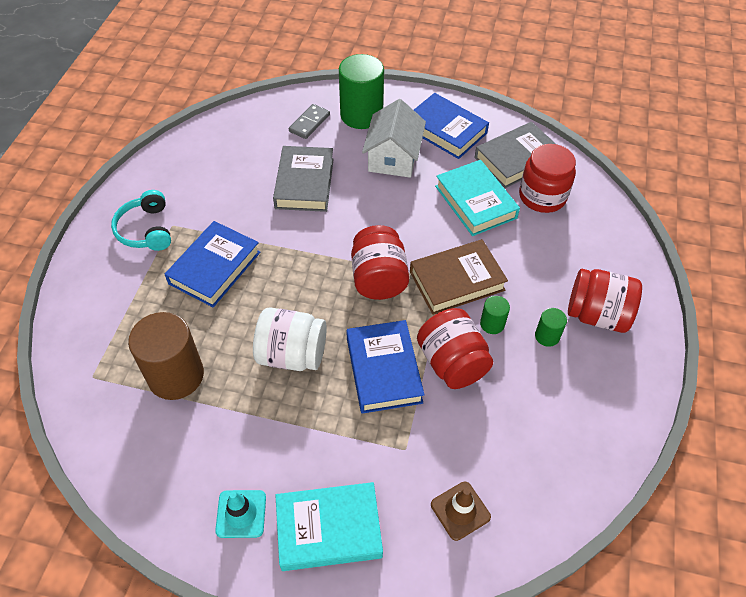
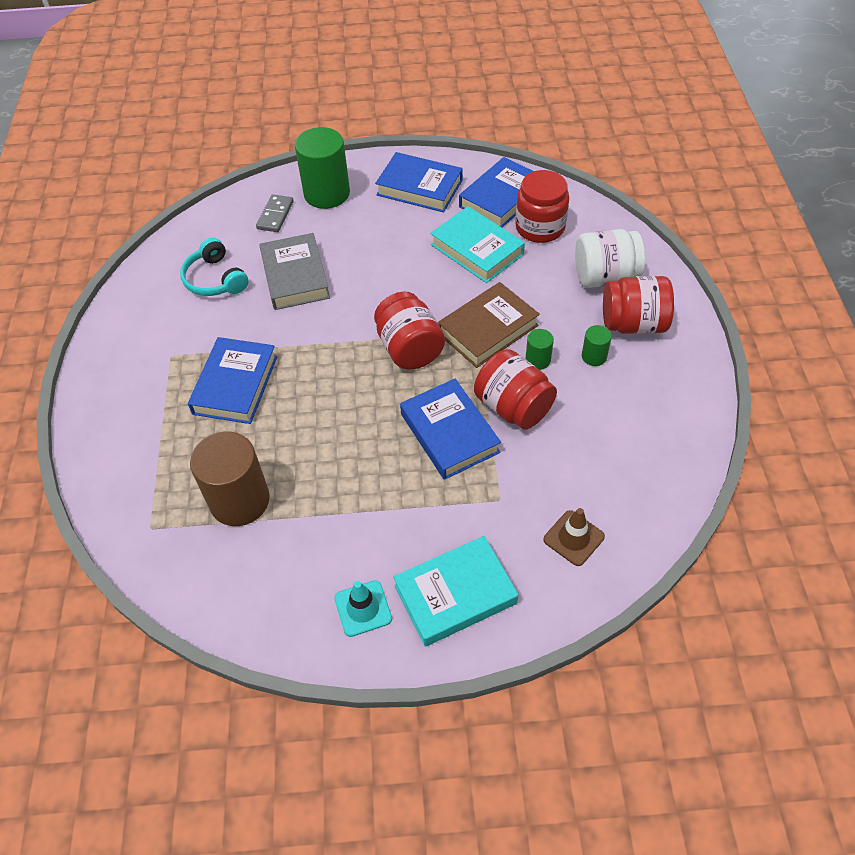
camera: 15 degrees left, 0 degrees up
turquoise headphones [111,190,171,251] -> turquoise headphones moved to [180,238,249,296]
white jar [253,307,327,371] -> white jar moved to [575,229,645,288]
white house [362,99,426,178] -> none
grey book [474,122,556,188] -> blue book [459,157,534,227]

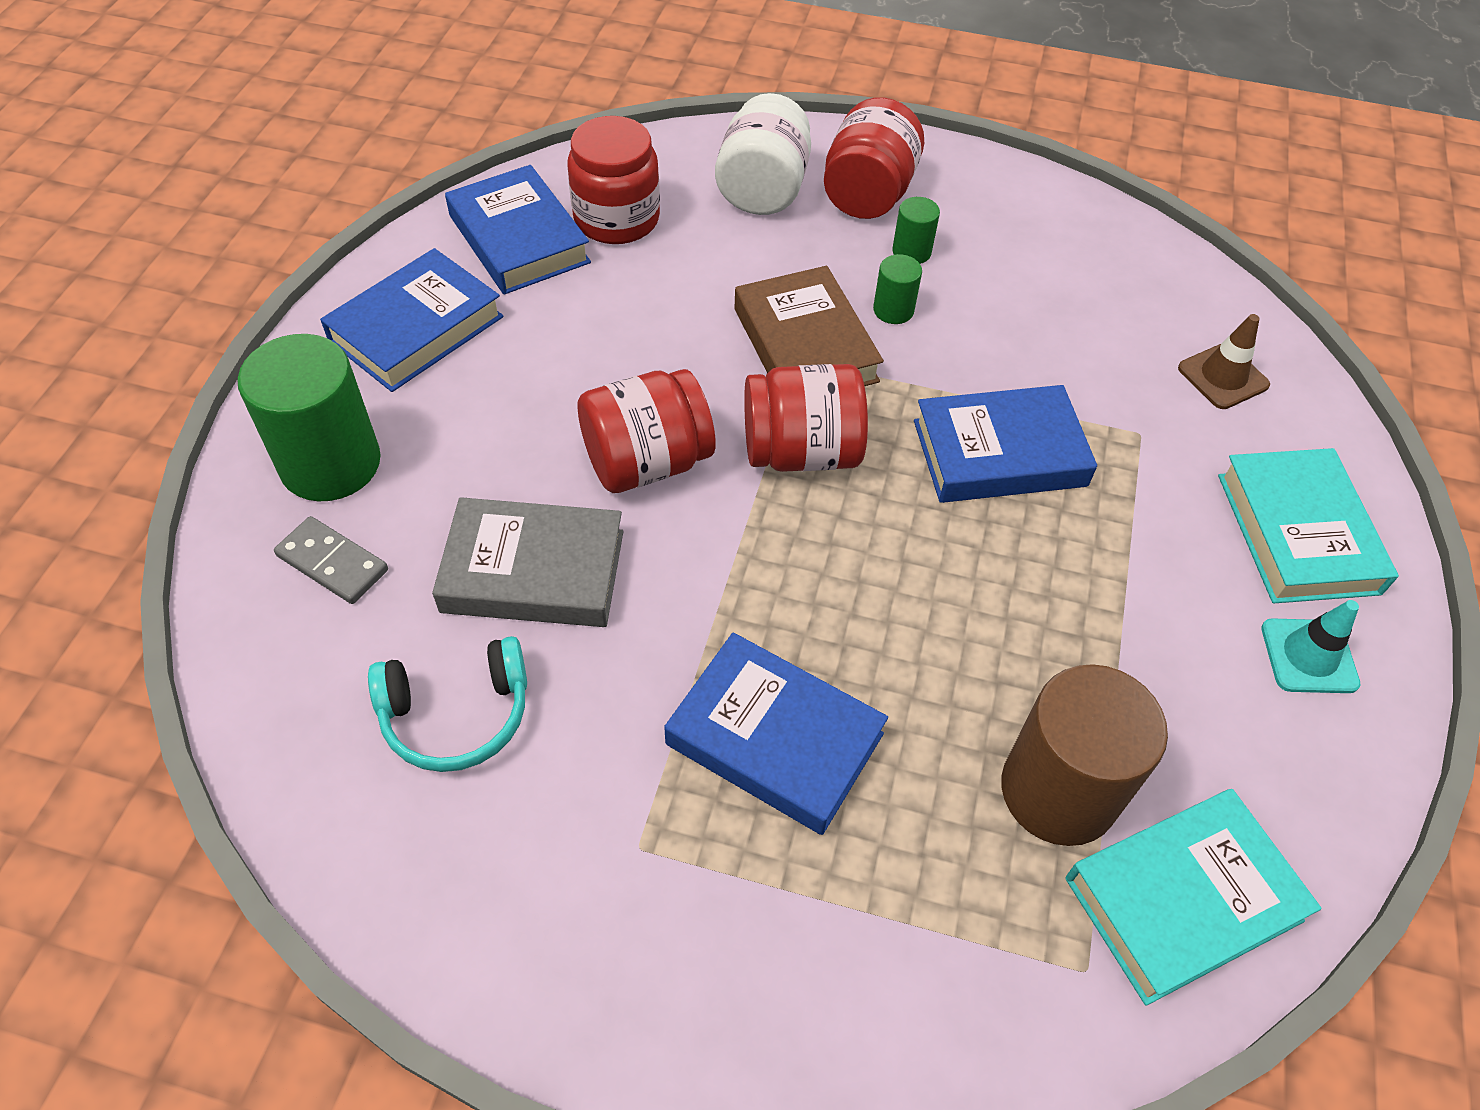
camera: 75 degrees left, 0 degrees up
turquoise book [430,206,525,283] -> turquoise book moved to [1065,789,1322,1006]
red jar [474,349,557,429] -> red jar moved to [577,369,715,493]

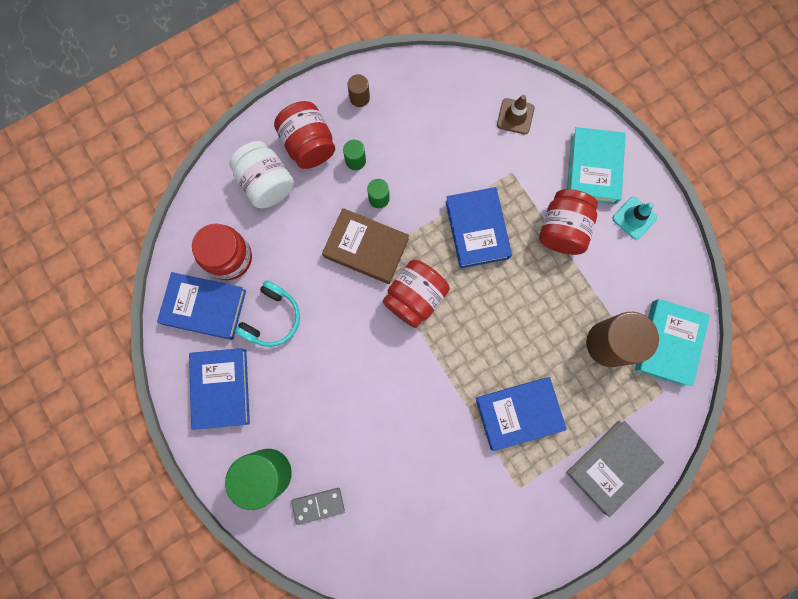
camera: 45 degrees left, 25 degrees up
turquoise headphones [368,636,527,772] -> turquoise headphones moved to [235,280,300,347]
grey book [432,497,623,627] -> grey book moved to [566,421,664,517]
red jar [577,369,715,493] -> red jar moved to [539,189,598,255]
blue book [914,385,1097,503] -> blue book turned 45 degrees counterclockwise [445,187,512,268]
turquoise book [1218,448,1399,603] -> turquoise book turned 60 degrees clockwise [567,127,626,205]
none -> brown cylinder [347,74,370,107]

